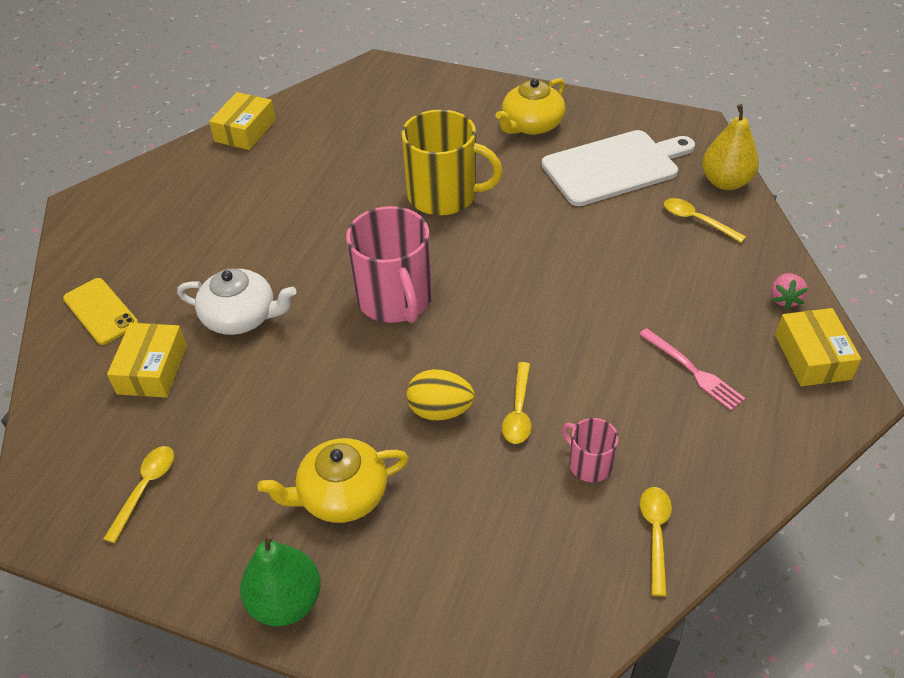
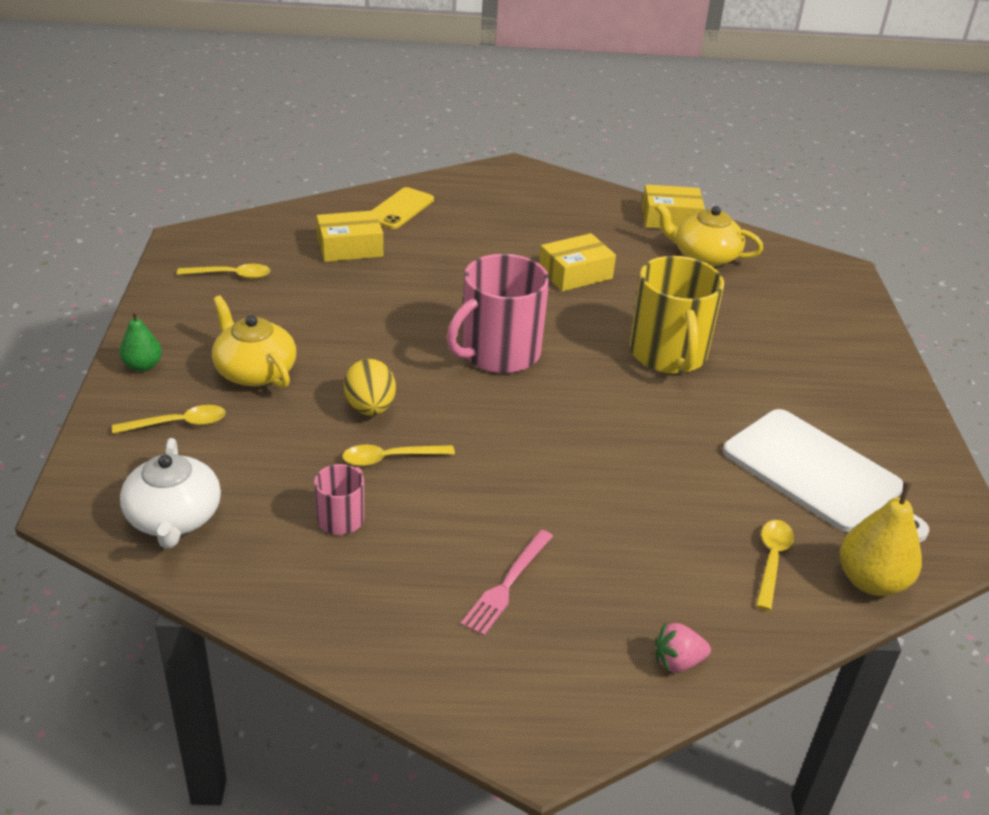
camera: 65 degrees right, 10 degrees down
white teapot [177,269,297,335] -> white teapot moved to [120,438,221,549]
green pear [240,532,321,626] -> green pear [119,311,162,372], size x0.61
yellow teapot [496,78,565,135] -> yellow teapot moved to [655,203,763,267]
yellow spoon [640,487,672,597] -> yellow spoon moved to [112,405,226,434]
yellow box [775,308,861,386] -> yellow box moved to [539,233,616,292]

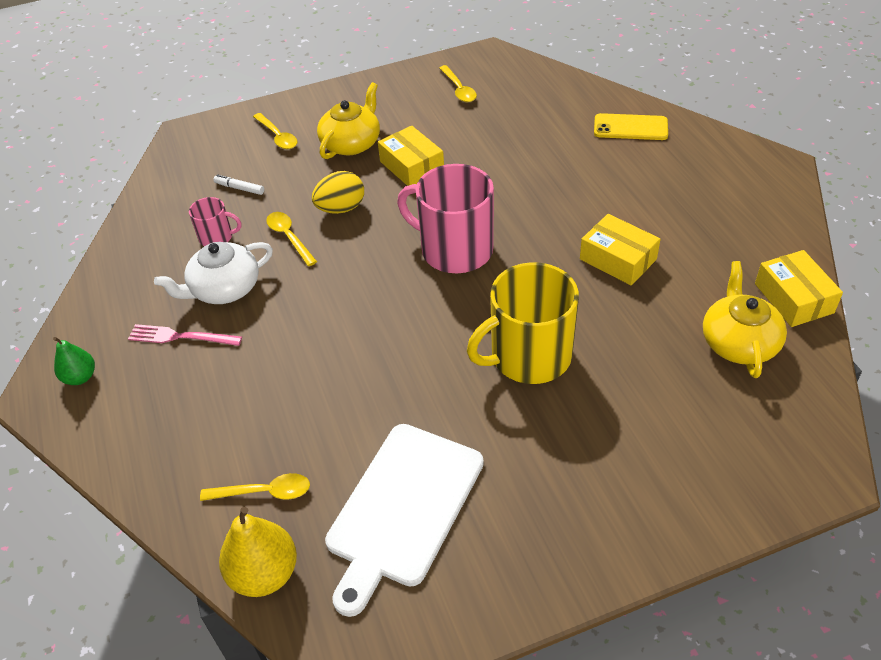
camera: 75 degrees right, 10 degrees up
green pear [119,311,162,372] -> green pear moved to [53,337,95,385]
white teapot [120,438,221,549] -> white teapot moved to [154,242,273,304]
yellow box [316,210,383,262] -> yellow box moved to [378,126,444,186]
pink strawberry [655,623,711,672] -> none
none -> white marker [213,174,264,195]

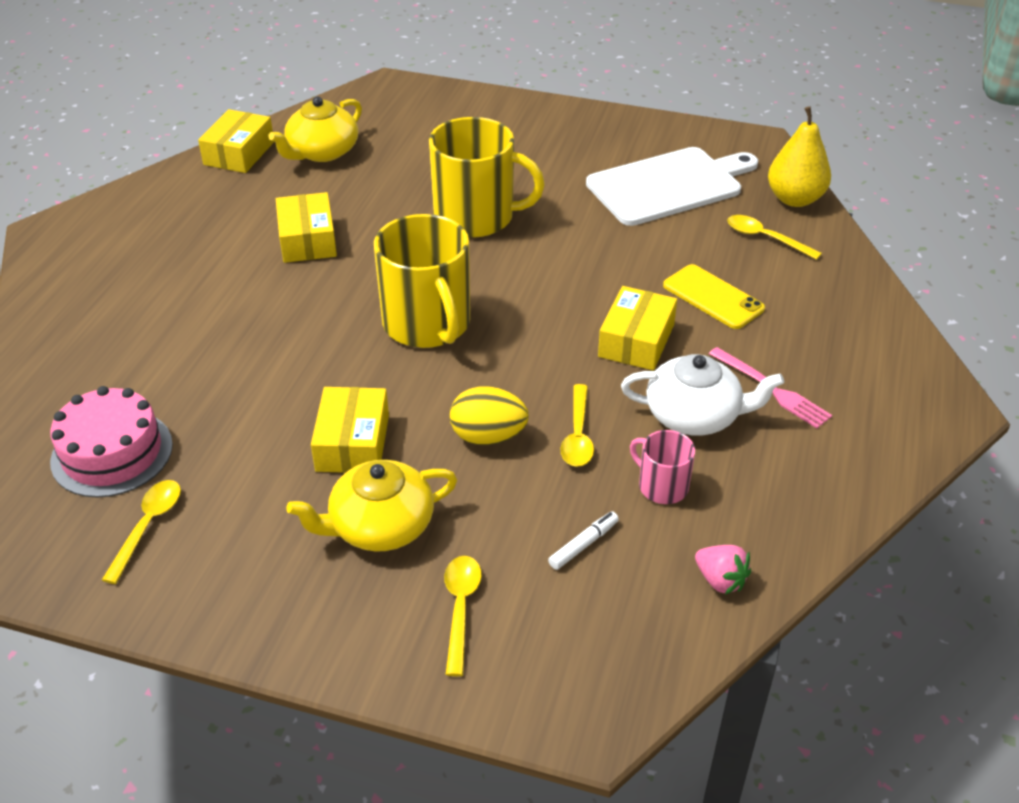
camera: 145 degrees left, 5 degrees down
green pear [53,337,95,385] -> none
white marker [213,174,264,195] -> white marker turned 105 degrees counterclockwise [548,511,619,570]
pink mug [397,164,494,273] -> yellow mug [374,214,470,348]
yellow phone [594,113,668,140] -> yellow phone moved to [663,264,765,329]
none -> pink cake [50,386,173,498]
none -> yellow box [598,286,677,370]
none -> pink strawberry [695,545,751,595]

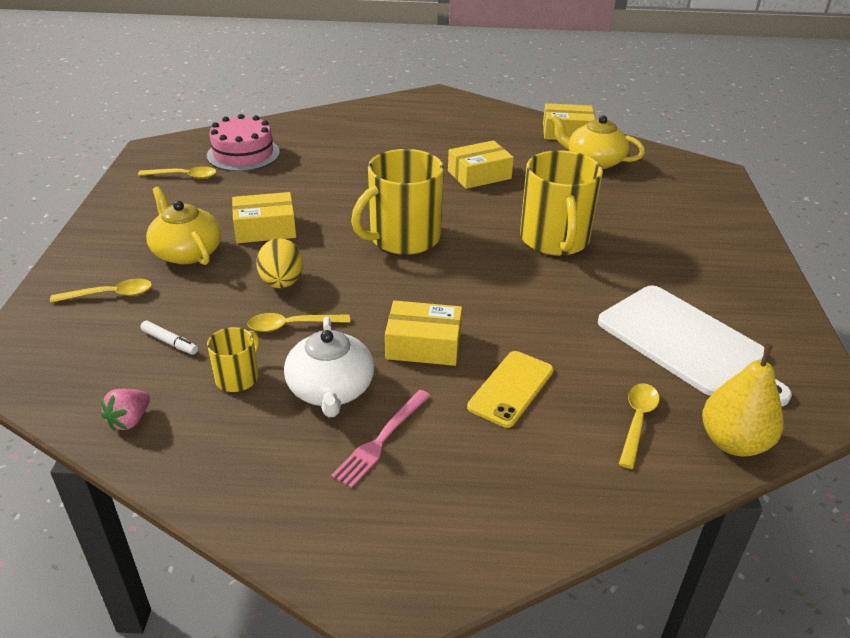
camera: 75 degrees right, 5 degrees down
pink mug [630,430,695,504] -> yellow mug [207,327,259,392]

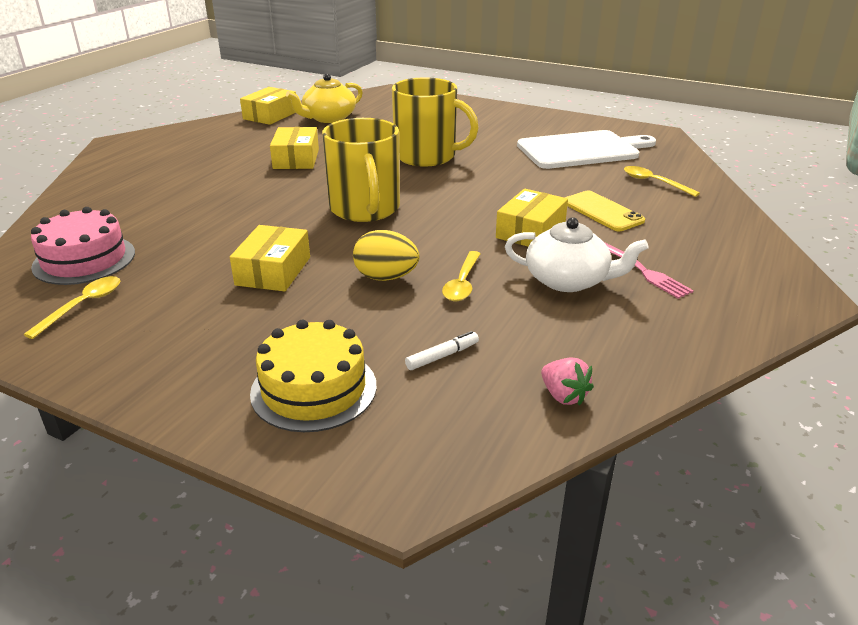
camera: 65 degrees left, 5 degrees down
yellow spoon [50,279,152,303] -> yellow cake [250,319,377,432]
yellow teapot [146,186,222,265] -> none
yellow mug [207,327,259,392] -> none
yellow pear [702,344,784,456] -> none

